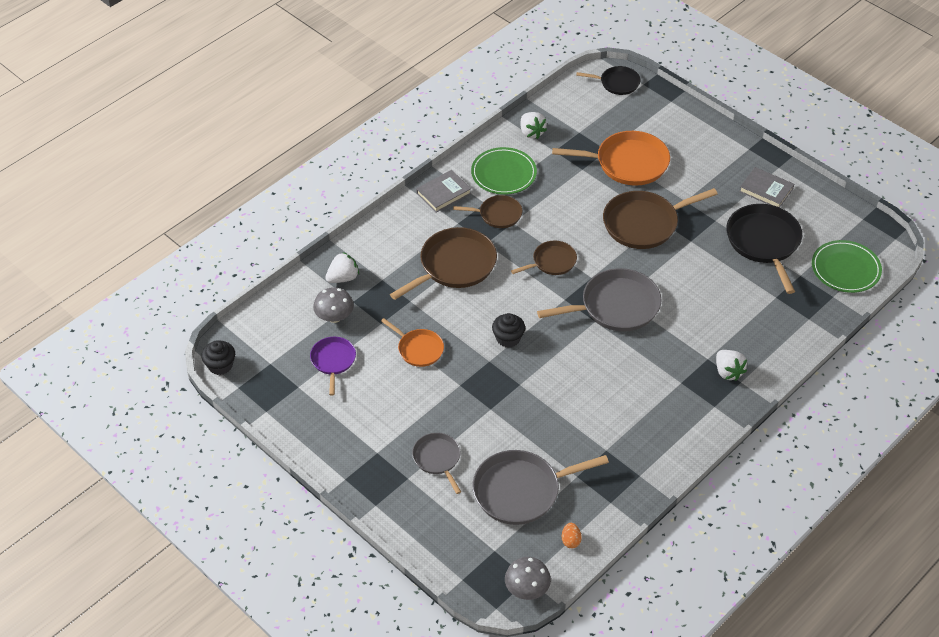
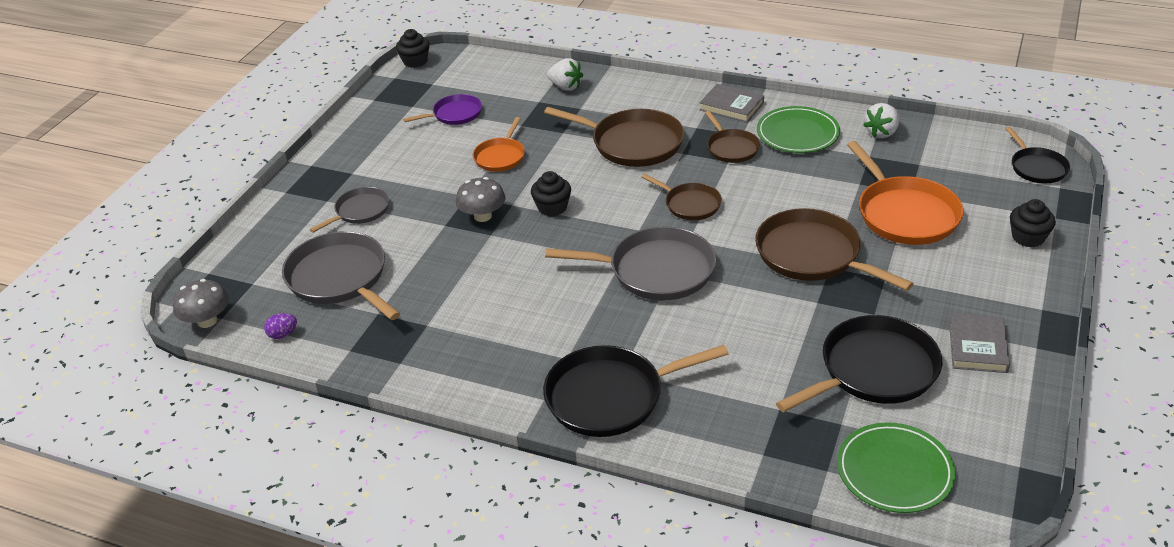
camera: 70 degrees right, 10 degrees down
grey mushroom [313,287,354,323] -> grey mushroom moved to [456,177,505,222]
grey pan [537,268,661,331] -> grey pan turned 45 degrees counterclockwise [545,226,716,301]
orange egg [562,523,582,548] -> purple egg [264,313,297,339]
white strawberry [716,350,747,381] -> black pan [543,345,729,437]
none -> black cupcake [1010,199,1056,247]

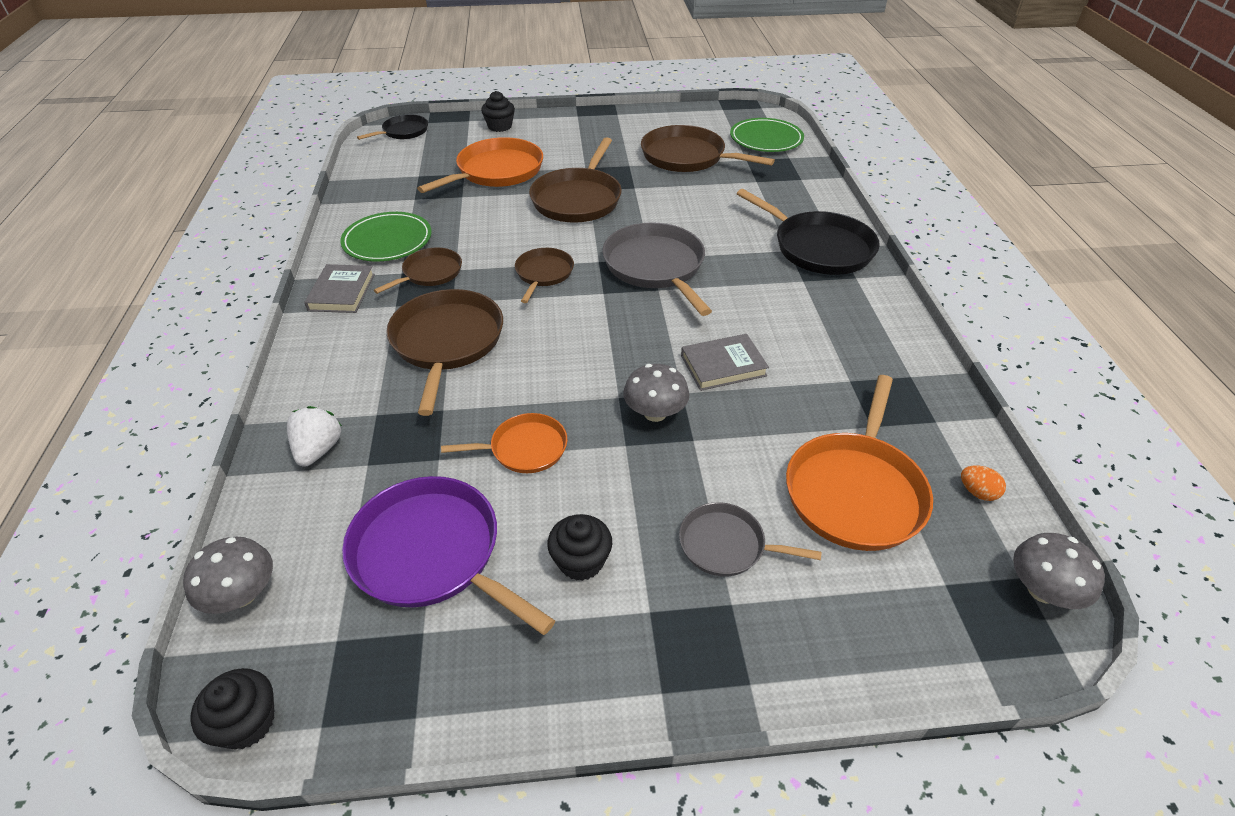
camera: 120 degrees left, 5 degrees up
purple egg [264,313,297,339] -> orange egg [961,465,1006,501]
grey pan [282,231,401,320] -> orange pan [786,375,933,551]
purple pan [403,94,482,125] -> purple pan [342,476,555,635], size x1.75
black cupcake [531,171,571,217] -> black cupcake moved to [547,514,612,581]
black pan [776,315,942,412] -> brown pan [641,125,775,172]
white strawberry [864,103,900,138] -> none
grey book [949,313,1010,373] -> grey book moved to [681,334,769,391]
none -> grey mushroom [183,537,273,614]

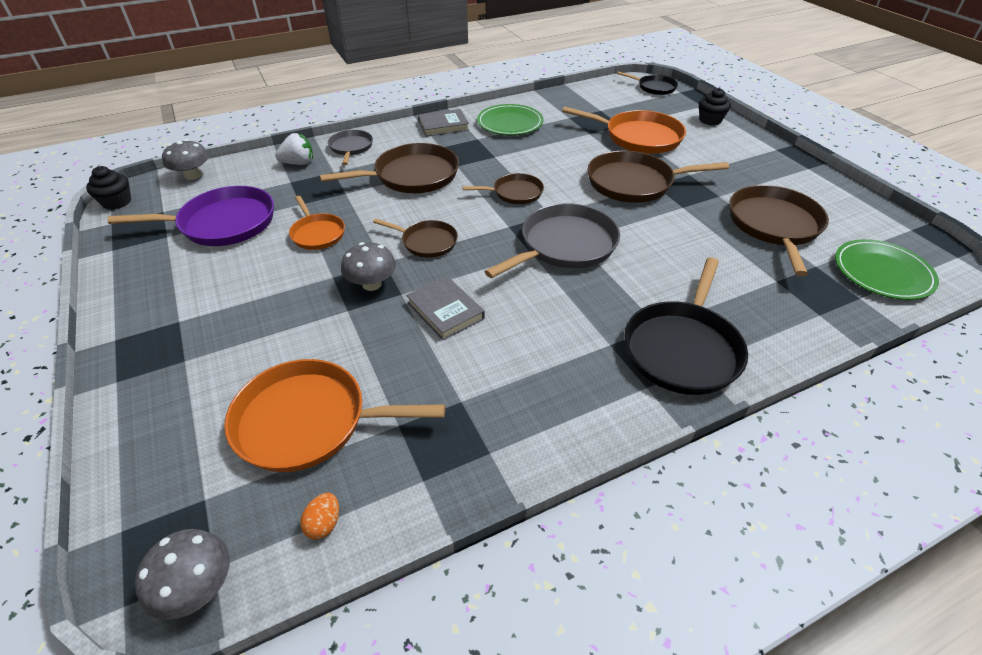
camera: 70 degrees right, 0 degrees up
purple pan [342,476,555,635] -> purple pan turned 60 degrees clockwise [108,186,274,246]
brown pan [374,247,462,294] -> brown pan moved to [373,218,458,258]
black cupcake [547,514,612,581] -> none
grey pan [679,502,822,576] -> grey pan moved to [328,130,373,165]

